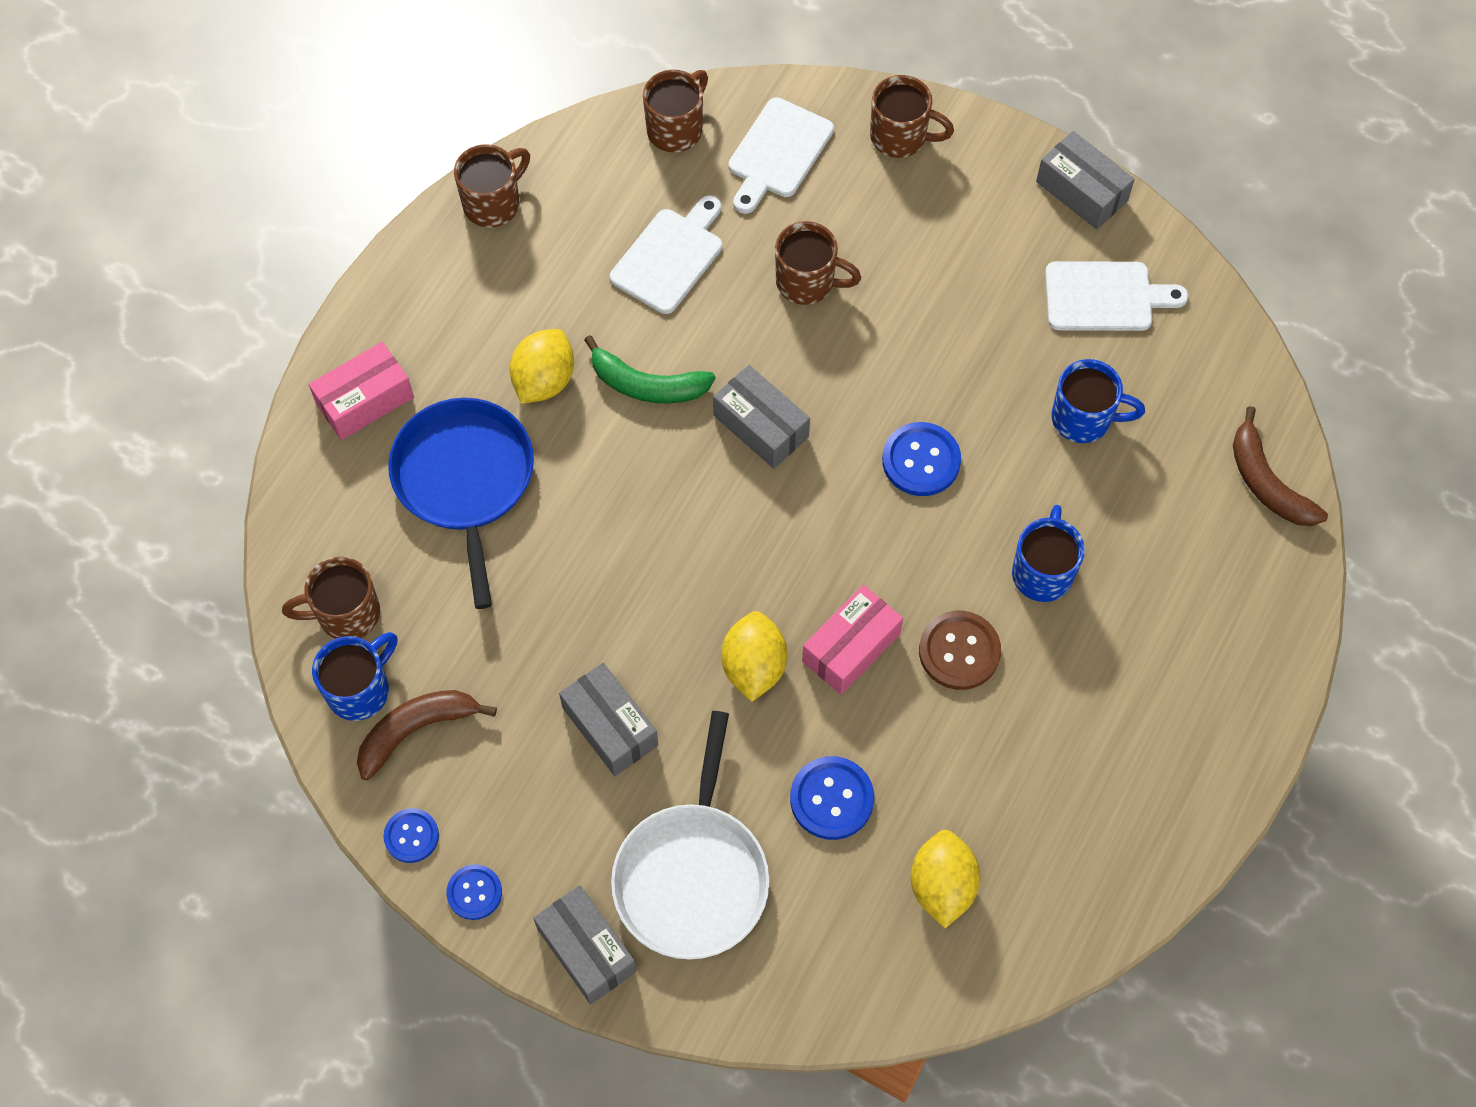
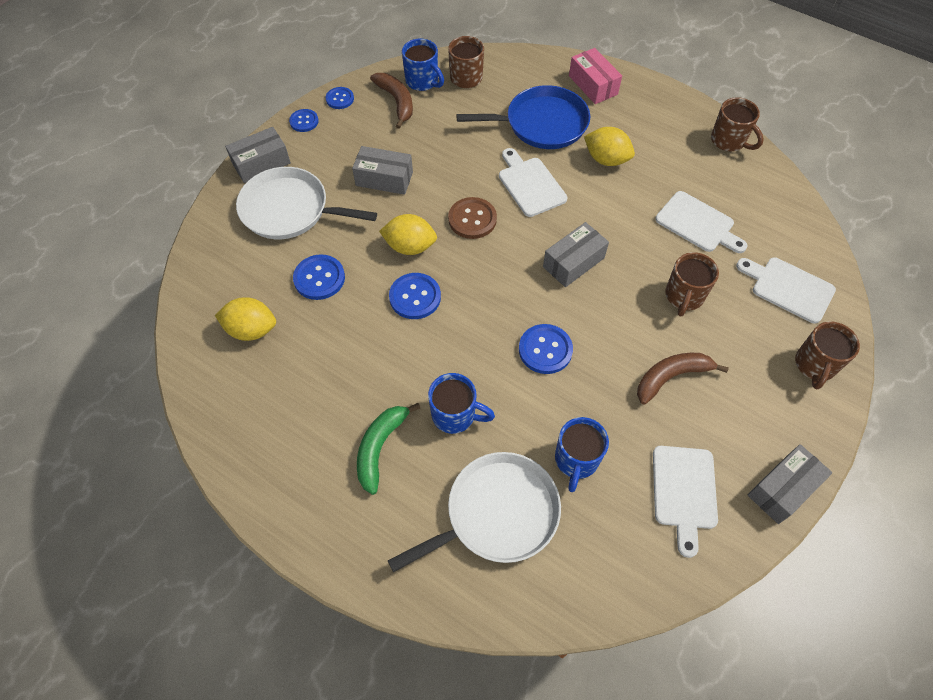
camera: 95 degrees right, 5 degrees down
grey box [559,663,658,776] -> grey box turned 45 degrees clockwise [352,146,413,195]
green banana [584,335,716,403] -> green banana moved to [357,403,420,495]
brown mug [643,70,708,153] -> none
pink box [802,585,903,695] -> blue button [389,273,441,319]
brown button [919,610,1001,690] -> brown button moved to [448,197,497,239]
brown banana [1233,406,1328,526] -> brown banana moved to [637,353,729,405]
none -> white pan [388,452,561,572]
none -> white cutting board [499,148,567,217]

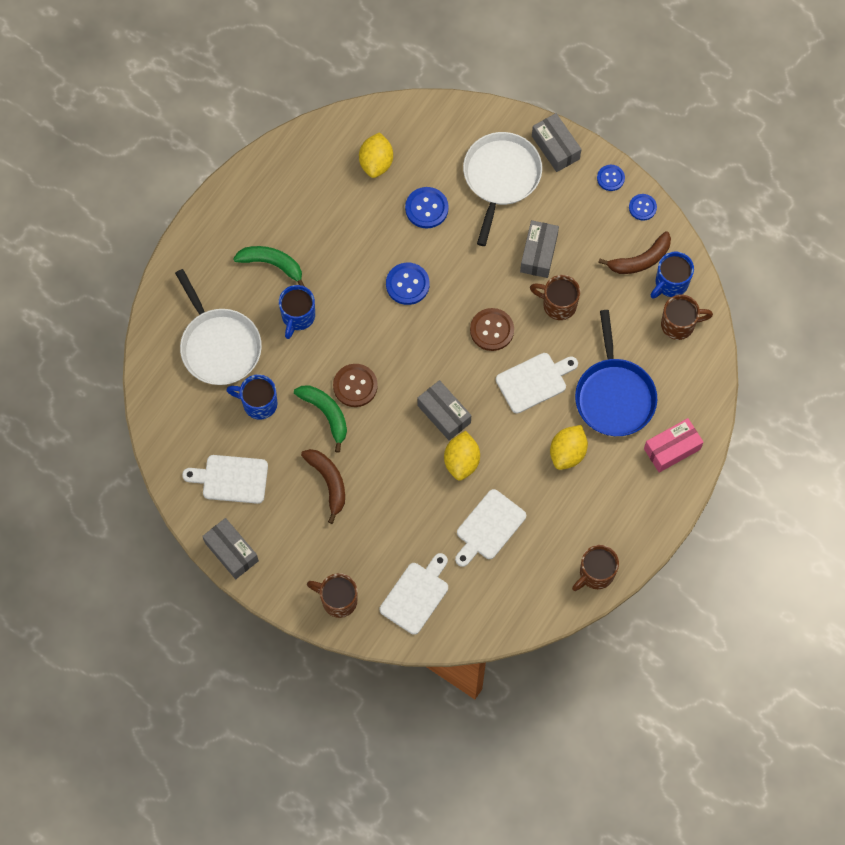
camera: 90 degrees right, 10 degrees up
yellow lemon [379,214,437,255] -> yellow lemon moved to [444,431,480,481]
blue button [519,324,573,374] -> brown button [333,364,378,407]
brown mug [665,252,719,316] -> brown mug moved to [530,275,580,320]
none -> green banana [294,385,347,453]

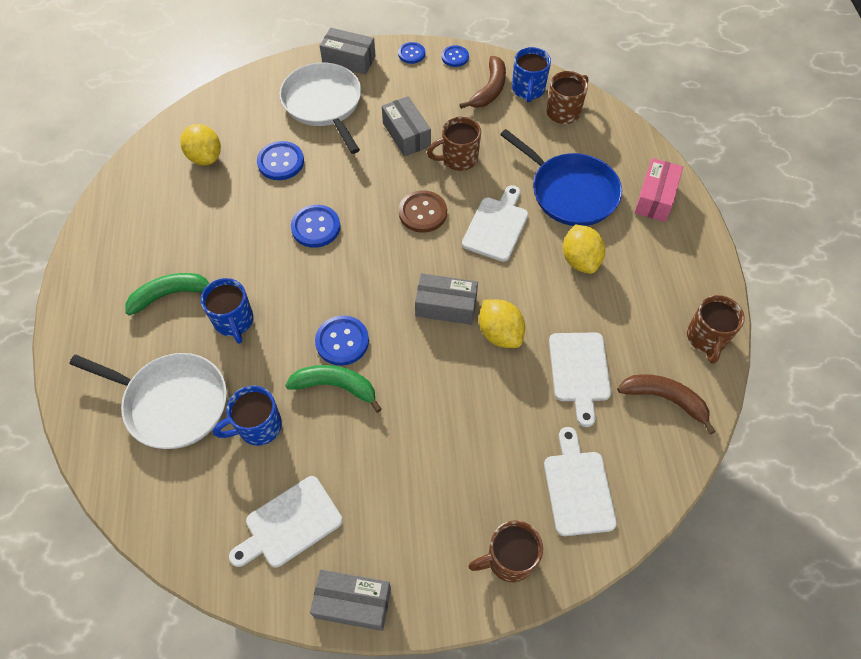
camera: 40 degrees left, 10 degrees down
brown banana [301,449,345,524] -> brown banana moved to [617,374,715,434]
brown button [333,364,378,407] -> blue button [315,315,369,366]

